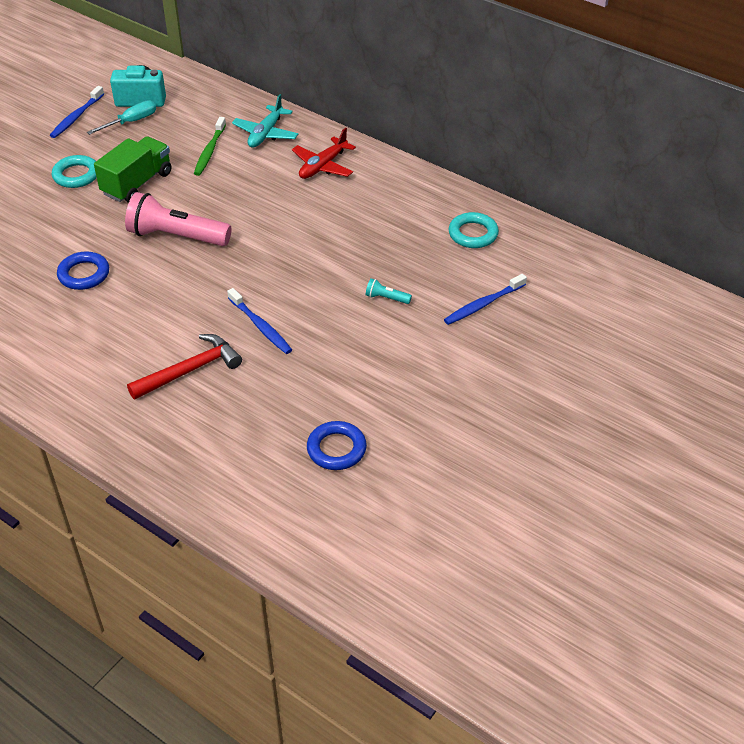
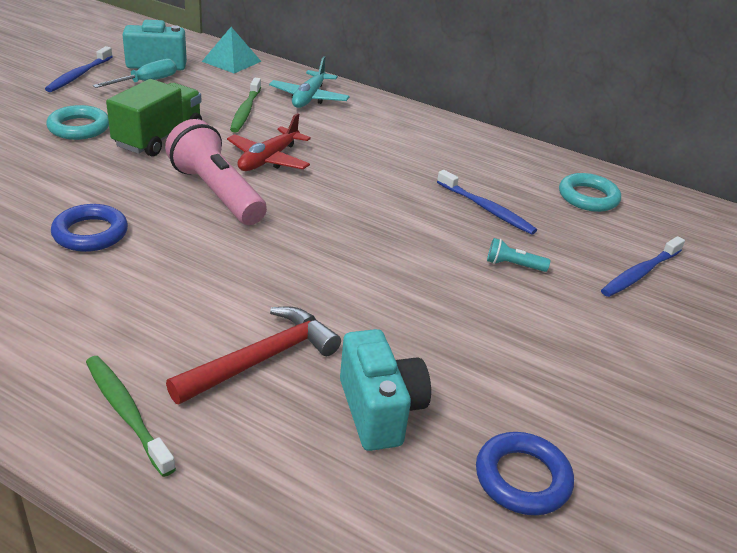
camera: 10 degrees left, 10 degrees down
pink flashlight [125,192,232,246] -> pink flashlight turned 45 degrees clockwise [165,119,267,225]
blue toothbrush [227,288,292,354] -> blue toothbrush moved to [437,170,537,235]
red plane [292,128,356,179] -> red plane moved to [227,113,311,171]
none -> green toothbrush [86,356,176,477]
none -> turquoise pyramid [202,27,262,73]
none -> turquoise camera [340,329,431,451]

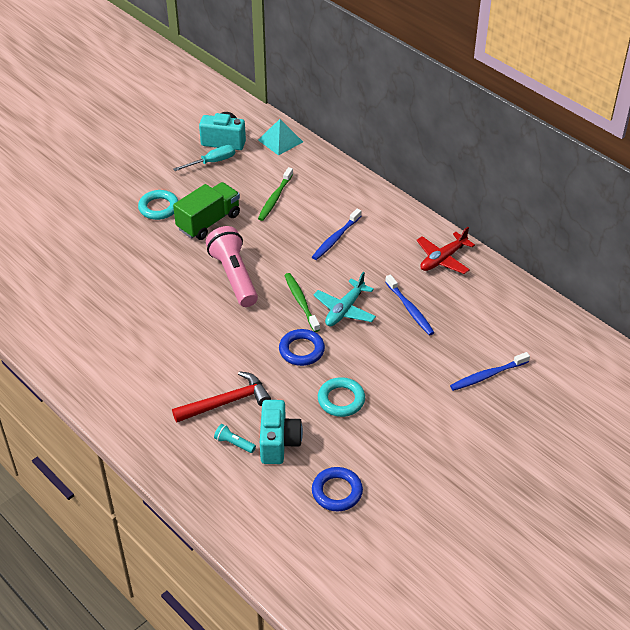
camera: 20 degrees right, 10 degrees up
blue toothbrush [45,46,113,92] -> blue toothbrush moved to [312,209,361,260]
blue ring [51,204,128,252] -> blue ring moved to [279,329,325,366]
green toothbrush [86,356,176,477] -> green toothbrush moved to [284,273,320,332]
red plane [227,113,311,171] -> red plane moved to [416,227,475,274]
turquoise plane [269,56,350,108] -> turquoise plane moved to [313,272,376,326]
turquoise flashlight [487,238,550,272] -> turquoise flashlight moved to [214,424,256,453]
turquoise ring [559,173,621,212] -> turquoise ring moved to [318,377,365,417]

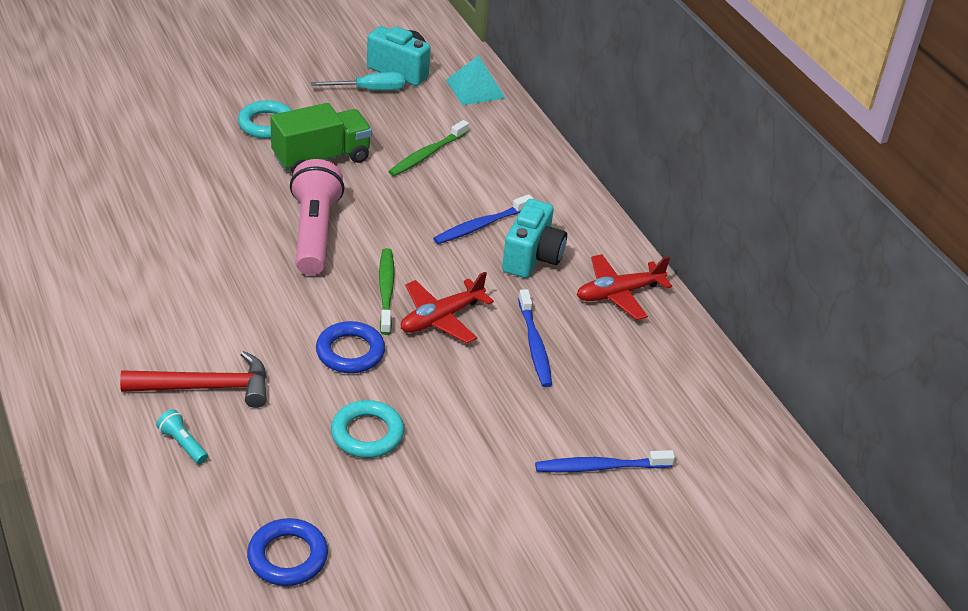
camera: 15 degrees right, 5 degrees down
turquoise camera [260,400,303,464] -> turquoise camera moved to [502,199,567,278]
turquoise plane [313,272,376,326] -> red plane [401,272,494,343]

